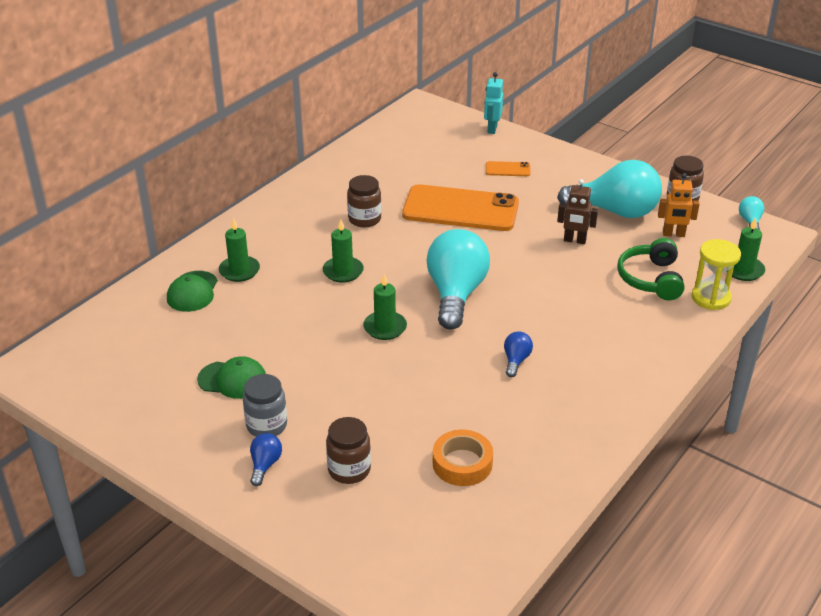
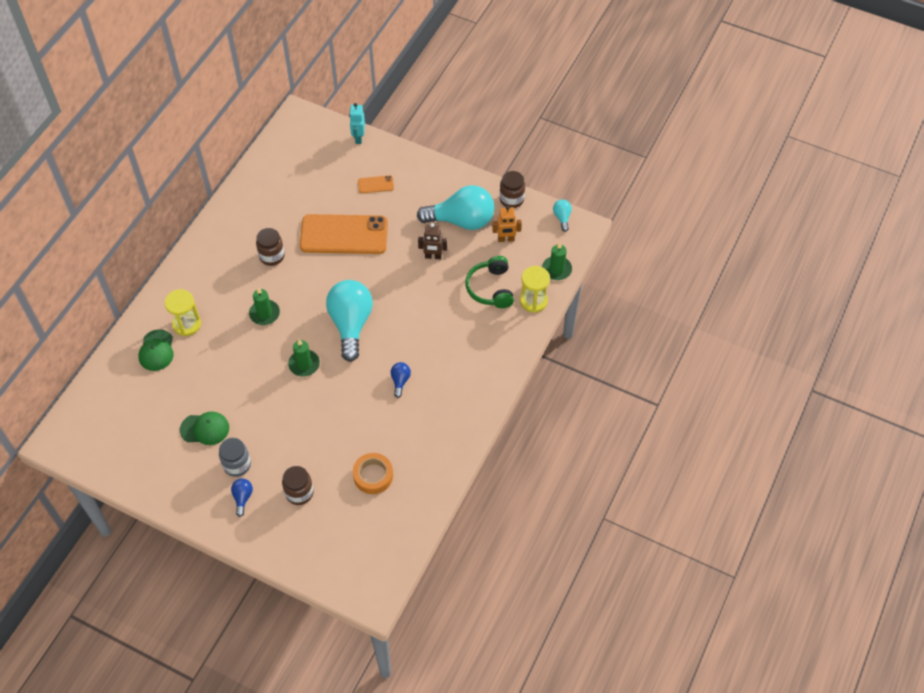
camera: 10 degrees left, 20 degrees up
green candle [219,218,260,282] -> yellow hourglass [165,289,201,336]

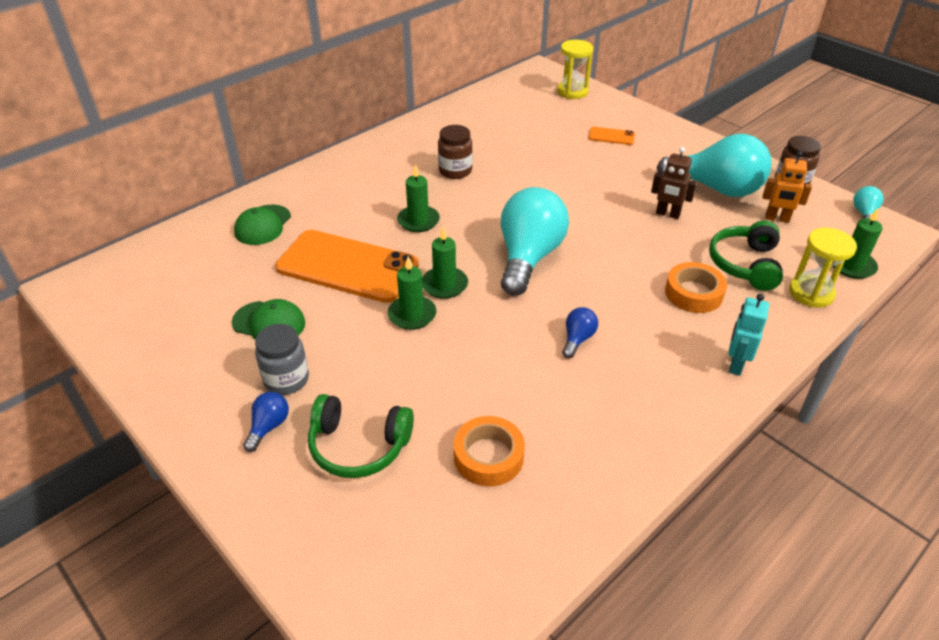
camera: 20 degrees right, 15 degrees down
yellow hourglass [165,289,201,336] -> yellow hourglass moved to [557,40,593,99]
brown jar [282,466,314,505] -> green headphones [308,394,414,478]
orange phone [300,214,388,254] -> orange phone moved to [275,230,419,303]
turquoise robot [349,103,365,144] -> turquoise robot moved to [728,294,769,376]
none -> green candle [388,256,436,330]
none -> orange tape [665,262,727,313]

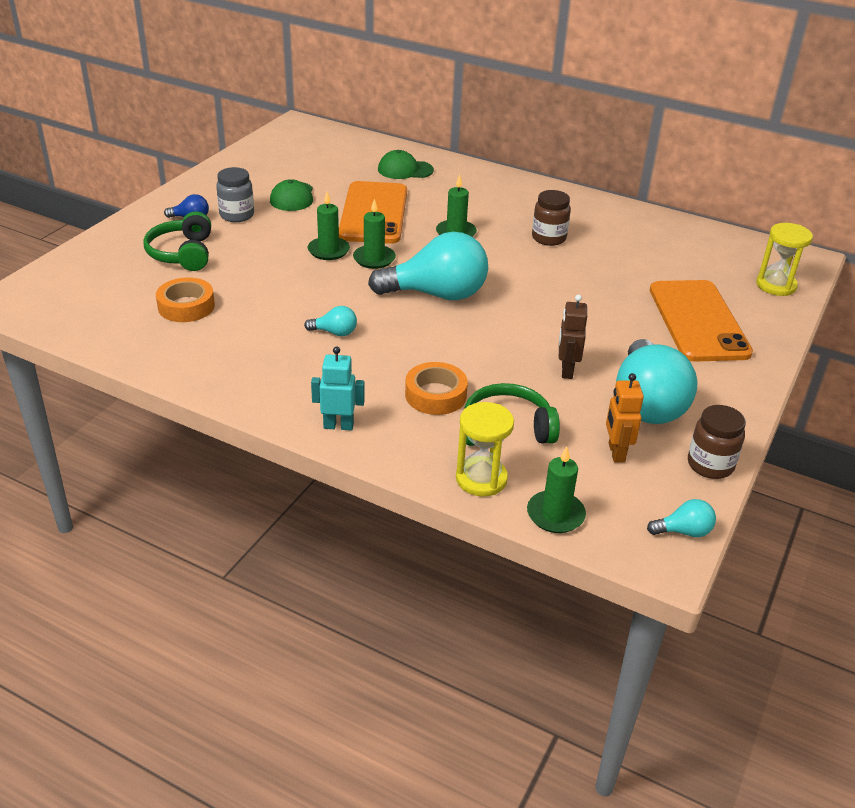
camera: 70 degrees right, 5 degrees down
blue light bulb [562,307,598,358] -> turquoise light bulb [304,306,357,336]
orange phone [588,127,635,145] -> orange phone [650,280,753,362], size x2.39

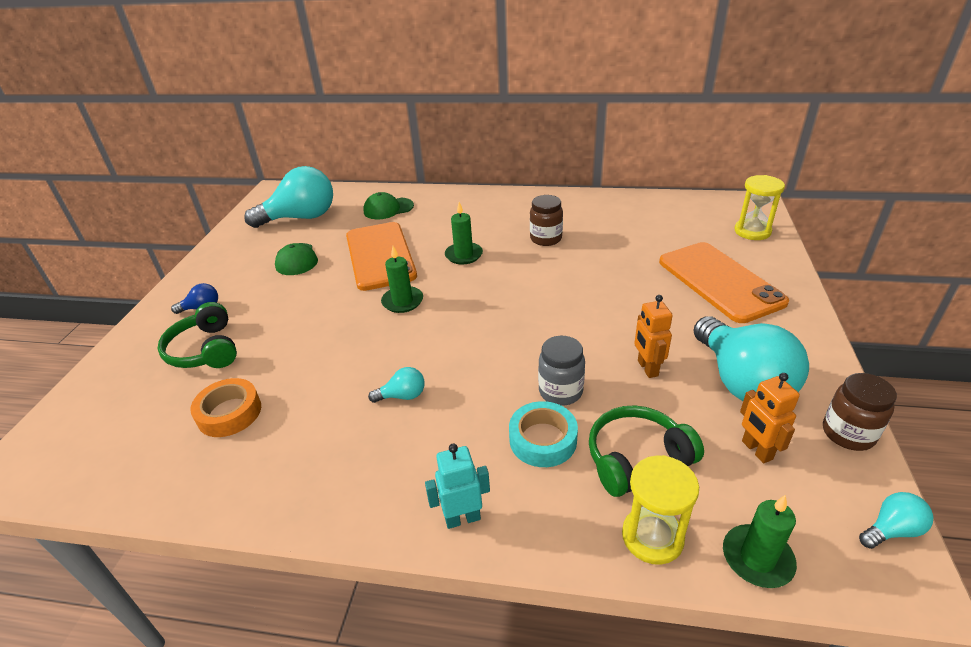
camera: 15 degrees left, 0 degrees up
grey jar [216,167,254,222] -> grey jar moved to [538,336,585,406]
green candle [308,192,350,260] -> none
turquoise light bulb [368,232,488,300] -> turquoise light bulb moved to [244,166,333,228]
orange tape [405,362,468,415] -> turquoise tape [509,401,578,467]
brown robot [559,295,587,379] -> orange robot [634,295,673,378]

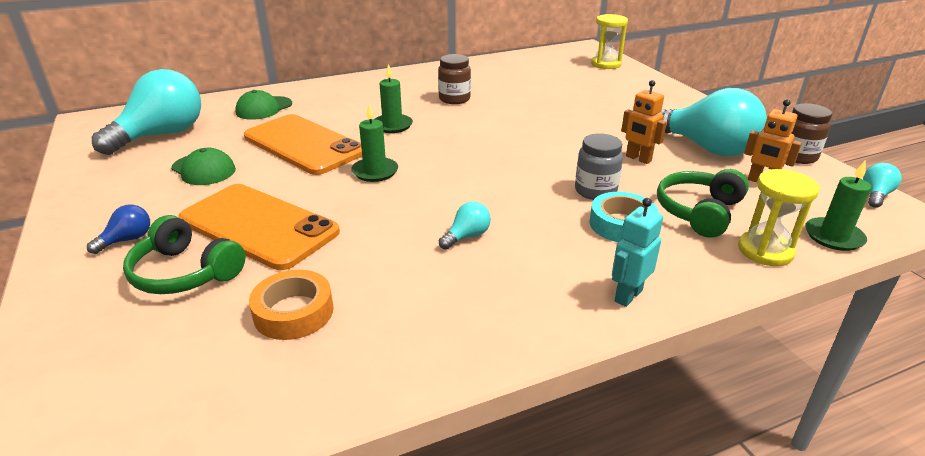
camera: 35 degrees left, 5 degrees down
orange phone [659,242,789,323] -> orange phone moved to [179,184,340,270]

